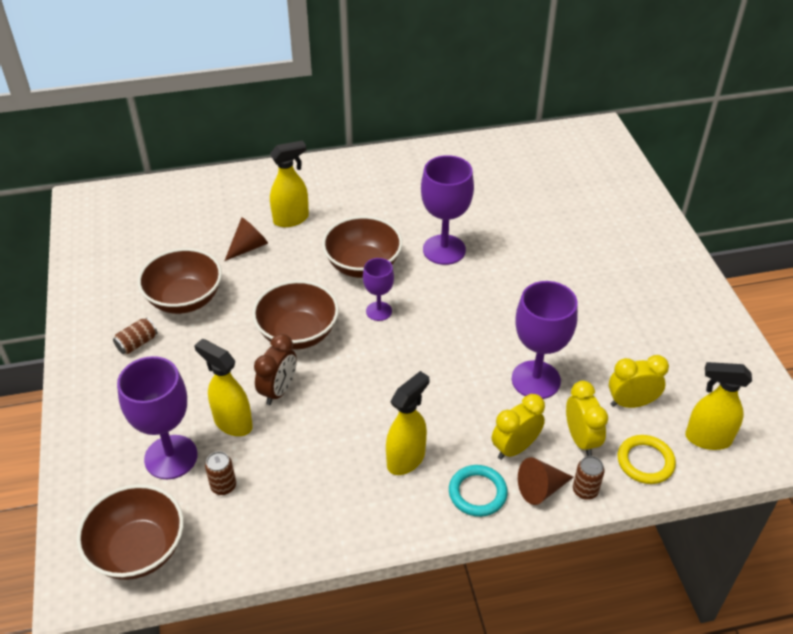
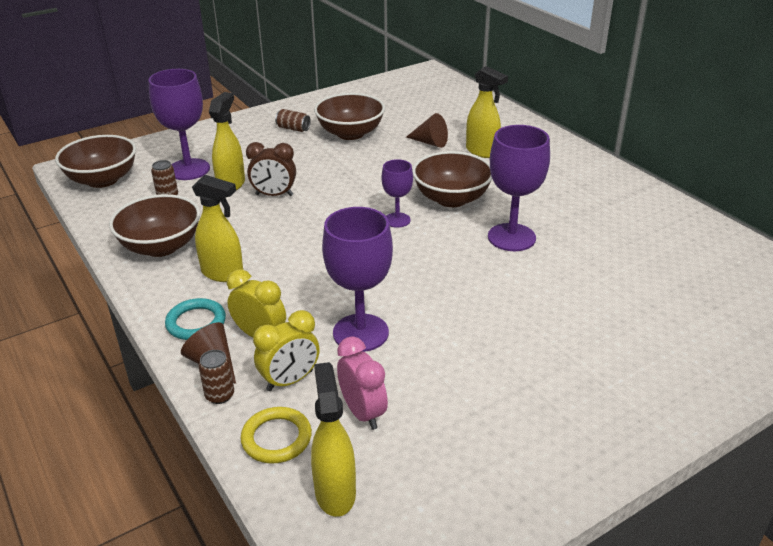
camera: 70 degrees right, 10 degrees down
brown bowl [252,280,339,350] -> brown bowl moved to [109,194,200,257]
yellow clock [609,355,669,408] -> pink clock [337,336,388,430]

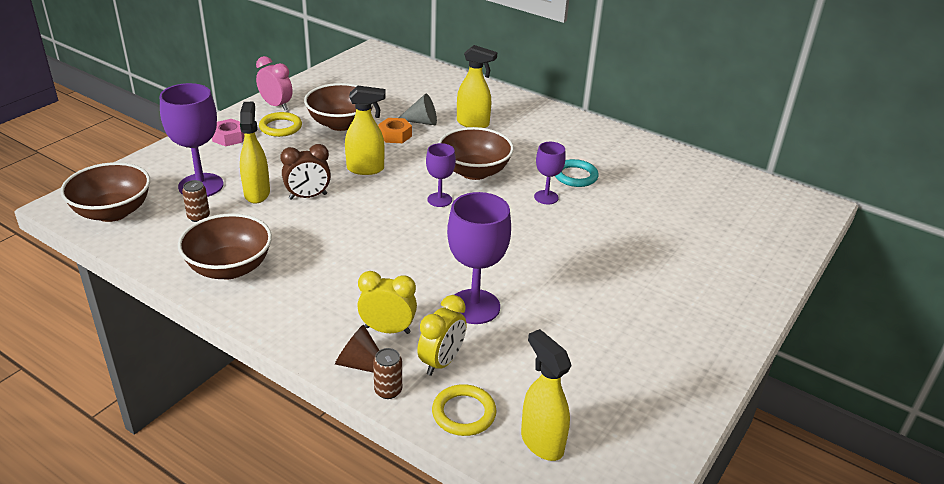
camera: 25 degrees left, 0 degrees up
turquoise ring [165,298,226,340] -> turquoise ring moved to [555,159,599,187]
yellow spray bottle [192,175,243,282] -> yellow spray bottle moved to [345,86,386,175]
brown can [275,109,311,132] -> yellow ring [259,112,302,137]
pink clock [337,336,388,430] -> pink clock moved to [256,56,293,110]
brown cone [406,113,448,148] -> grey cone [398,94,437,125]
purple goblet [488,125,550,251] -> purple goblet [534,142,566,204], size x0.57
none -> pink nut [212,119,244,146]
none -> orange nut [378,118,412,143]

